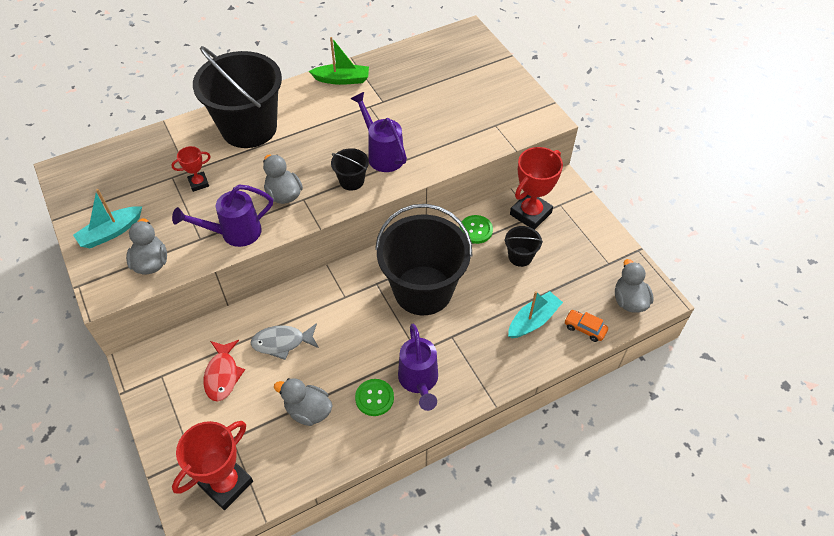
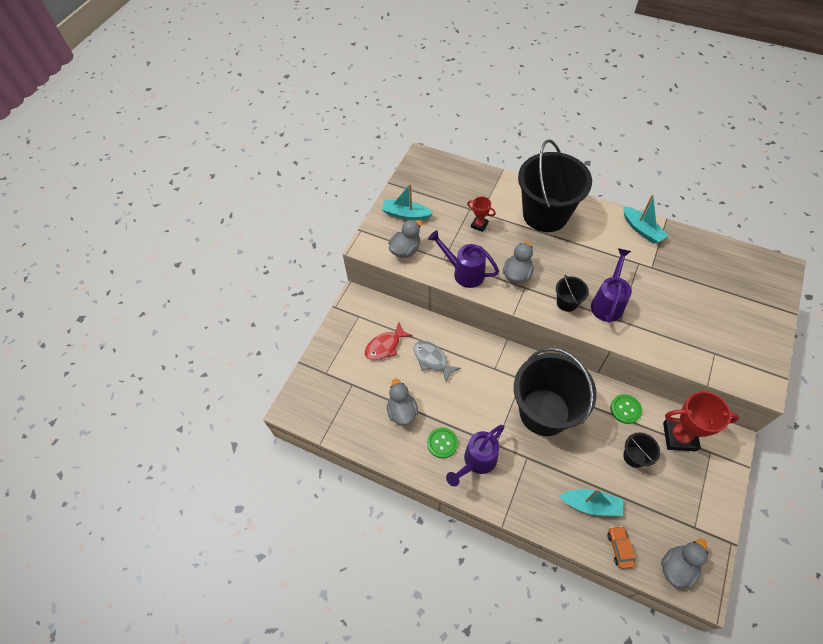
camera: 55 degrees right, 5 degrees up
red trophy [172,421,253,510] -> none
green boat [309,37,369,85] -> turquoise boat [623,195,669,244]

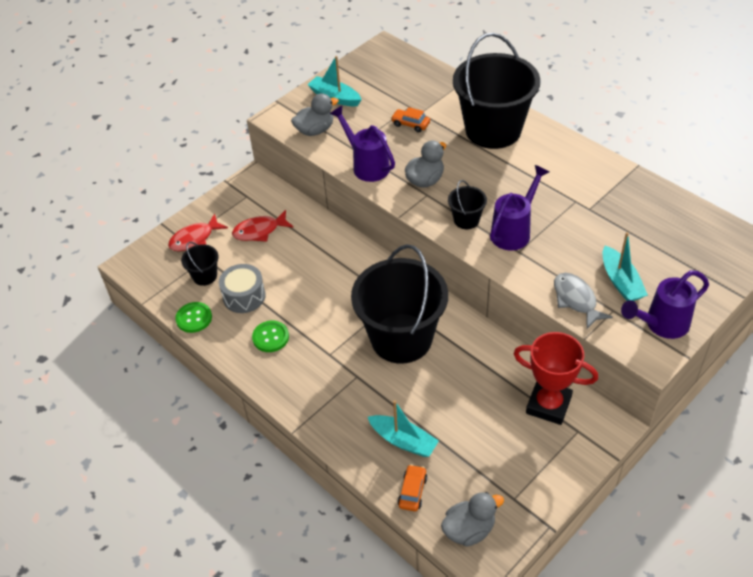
camera: 20 degrees right, 10 degrees down
grey duck [387,379,418,425] -> grey drum [219,264,266,313]
grey fish [414,341,461,382] -> grey fish moved to [554,273,613,329]
purple watering can [446,425,504,487] -> purple watering can moved to [621,270,709,339]
red trophy [467,196,496,232] -> orange car [391,107,430,132]
green button [610,394,642,424] -> green button moved to [175,302,212,333]
turquoise boat [623,195,669,244] -> turquoise boat moved to [603,232,648,301]
black bucket [623,432,660,468] -> black bucket moved to [181,242,219,286]
none -> red fish [168,213,228,251]

